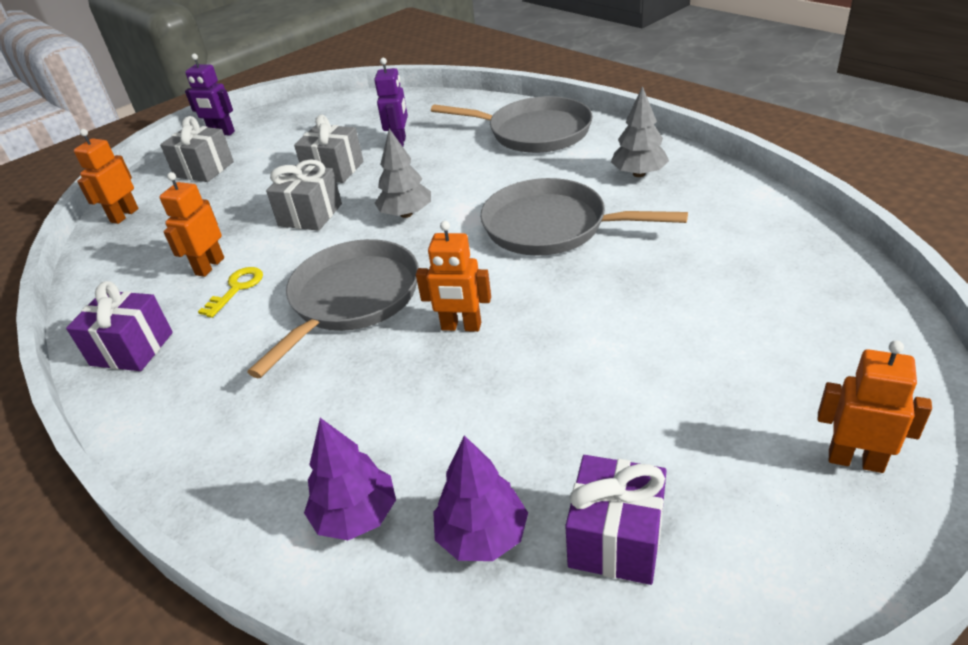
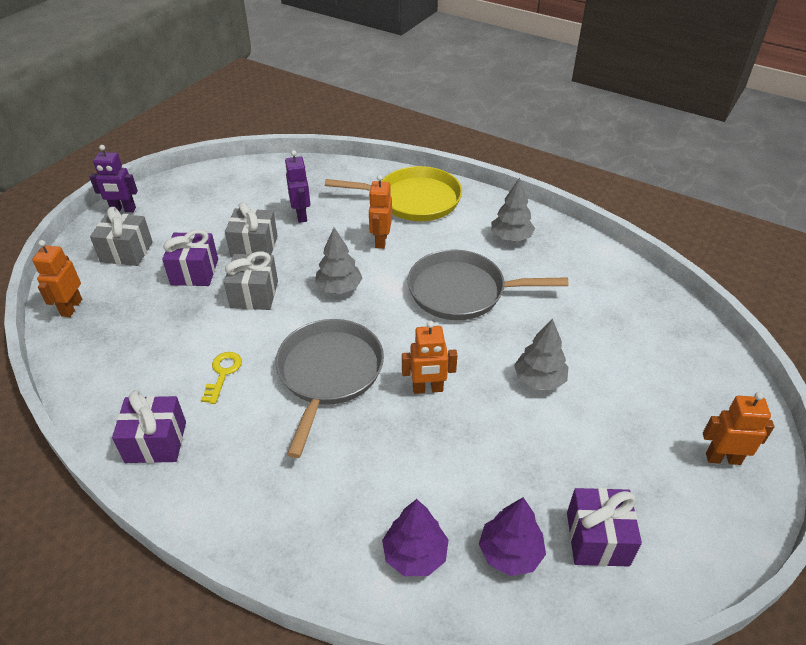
camera: 20 degrees left, 5 degrees up
orange robot [159,172,224,277] -> orange robot moved to [369,175,392,249]
grey pan [431,96,593,153] -> yellow pan [325,166,462,221]
none -> purple gift [162,229,218,286]
none -> grey tree [514,319,568,390]

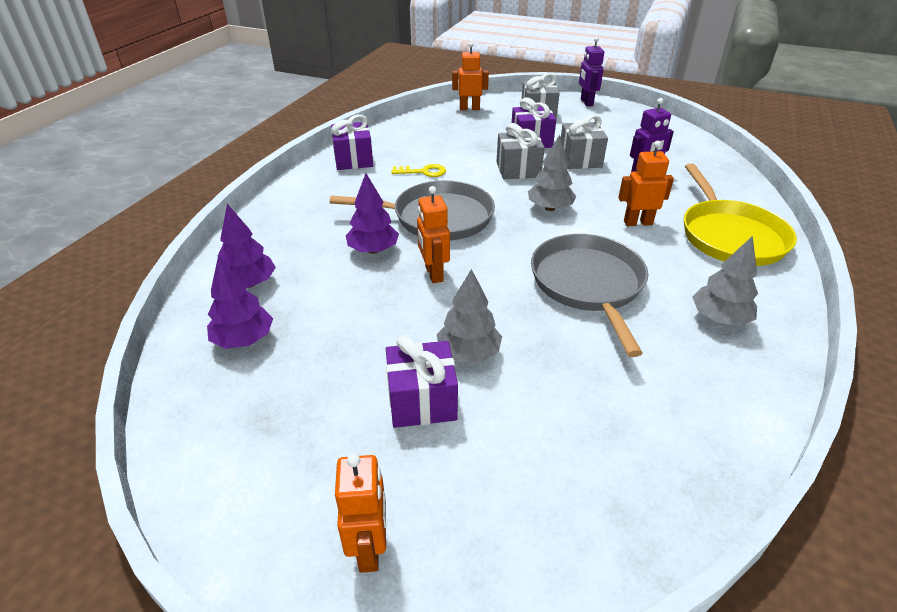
camera: 80 degrees right, 5 degrees down
purple gift [567,488,642,567] -> purple gift moved to [386,335,458,428]
none -> purple tree [346,173,399,254]

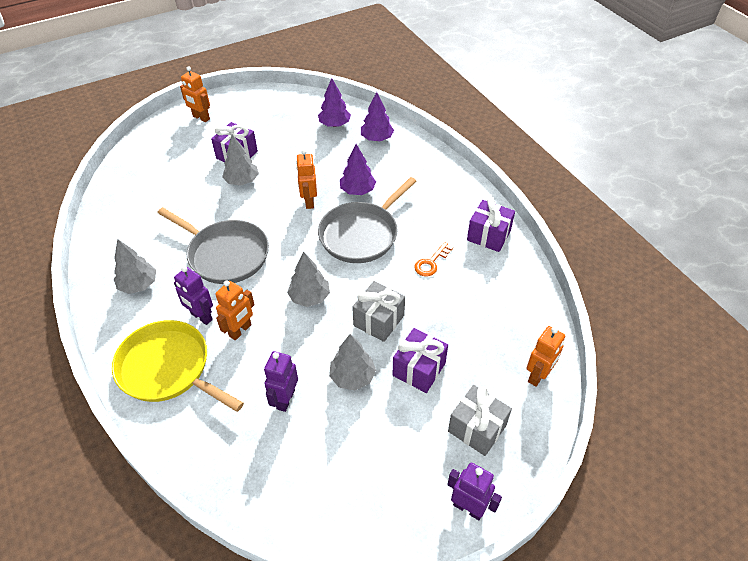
camera: 130 degrees right, 10 degrees up
yellow key [391,164,446,177] -> orange key [414,242,453,277]
orange robot [417,186,450,283] -> orange robot turned 120 degrees counterclockwise [296,150,317,209]
grey gift [561,115,608,169] -> grey tree [329,334,376,390]
none -> purple robot [174,266,213,325]

